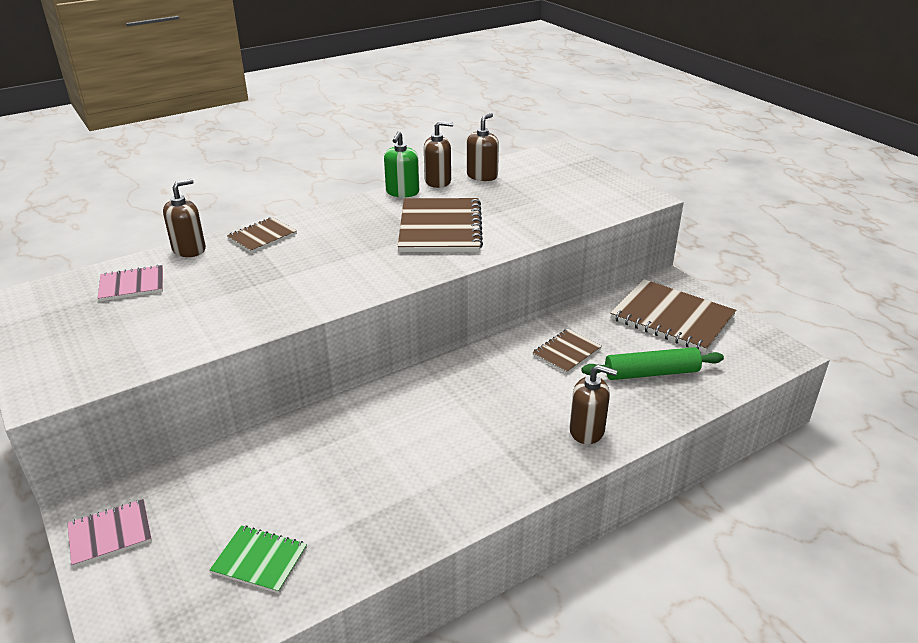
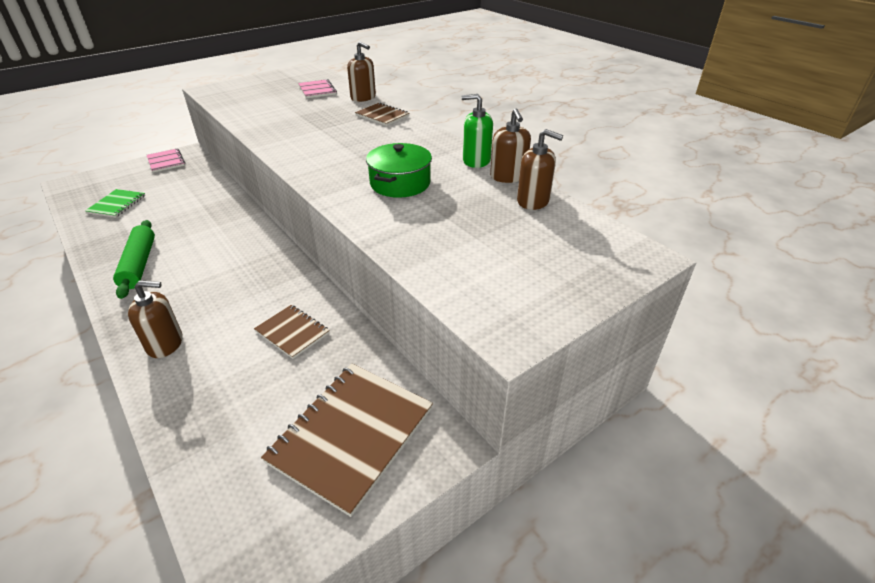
camera: 85 degrees right, 5 degrees up
brown notebook [398,198,483,252] -> green pot [366,143,432,198]
brown soap dispenser [569,365,617,444] -> brown soap dispenser turned 105 degrees counterclockwise [128,280,183,358]
green rolling pin [581,347,724,380] -> green rolling pin moved to [113,220,155,299]

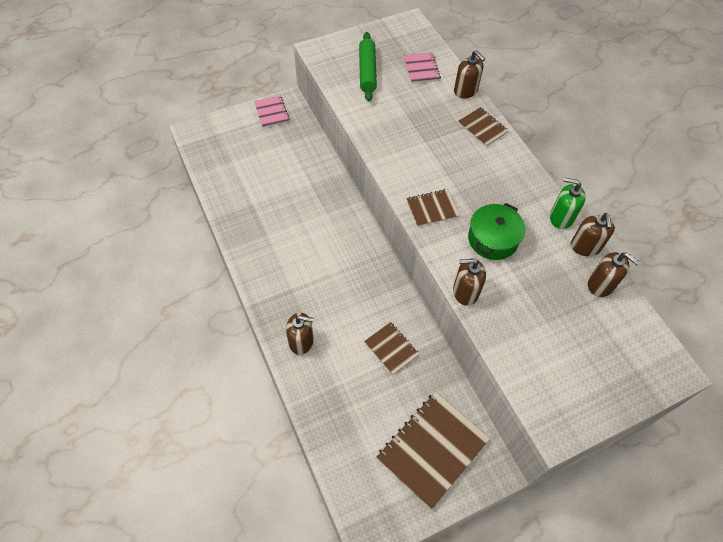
camera: 10 degrees right, 20 degrees up
green notebook [85,189,145,218] -> none
green rolling pin [113,220,155,299] -> green rolling pin moved to [359,32,377,101]
none -> brown notebook [406,189,460,227]
none -> brown soap dispenser [453,259,486,306]

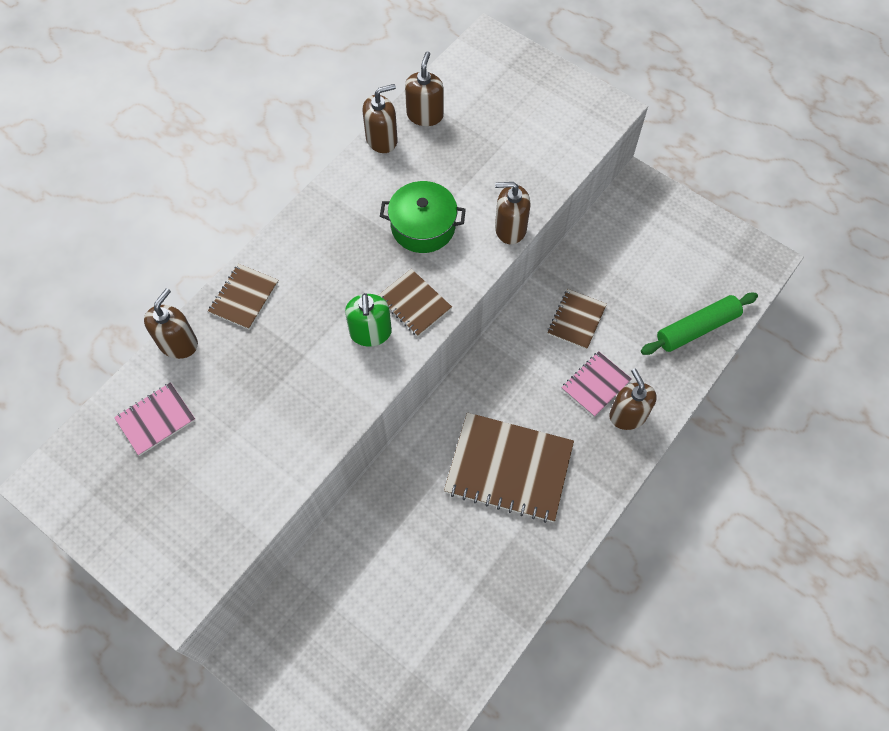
camera: 115 degrees left, 5 degrees up
pink notebook [254,96,290,128] -> pink notebook moved to [561,351,632,417]
green rolling pin [359,32,377,101] -> green rolling pin moved to [641,293,758,355]
brown notebook [376,392,490,509] -> brown notebook moved to [444,412,574,523]
brown soap dispenser [453,259,486,306] -> brown soap dispenser turned 120 degrees clockwise [495,182,531,244]
green soap dispenser [550,177,586,229] -> green soap dispenser moved to [345,293,392,346]

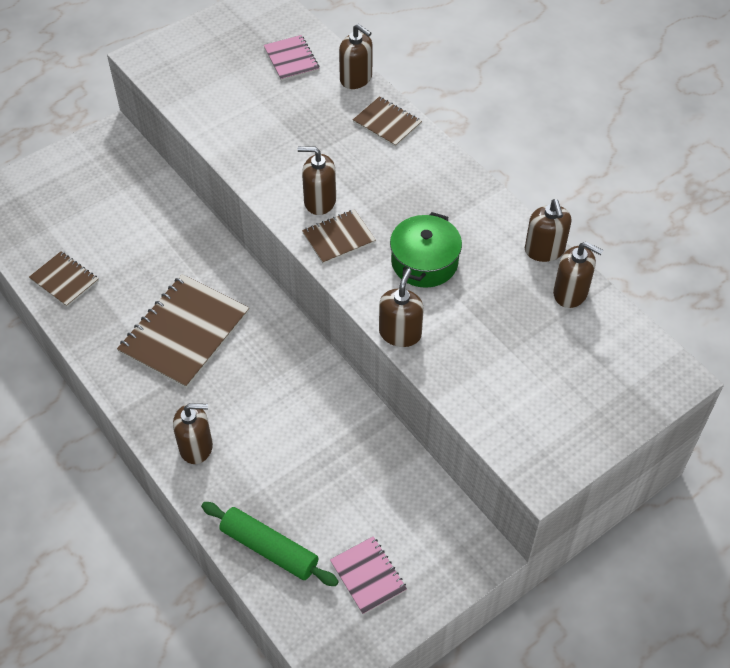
camera: 105 degrees right, 10 degrees down
green soap dispenser [345,293,392,346] -> brown soap dispenser [298,146,336,215]
brown notebook [547,289,607,350] -> brown notebook moved to [29,251,99,307]
pink notebook [561,351,632,417] -> pink notebook moved to [330,536,407,615]
green rolling pin [641,293,758,355] -> green rolling pin turned 45 degrees counterclockwise [201,502,339,586]

